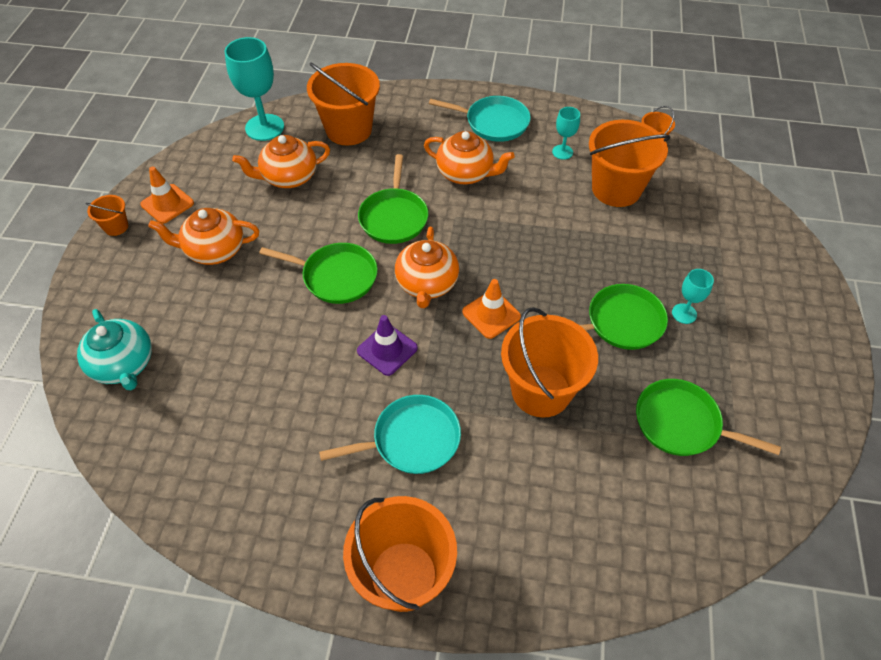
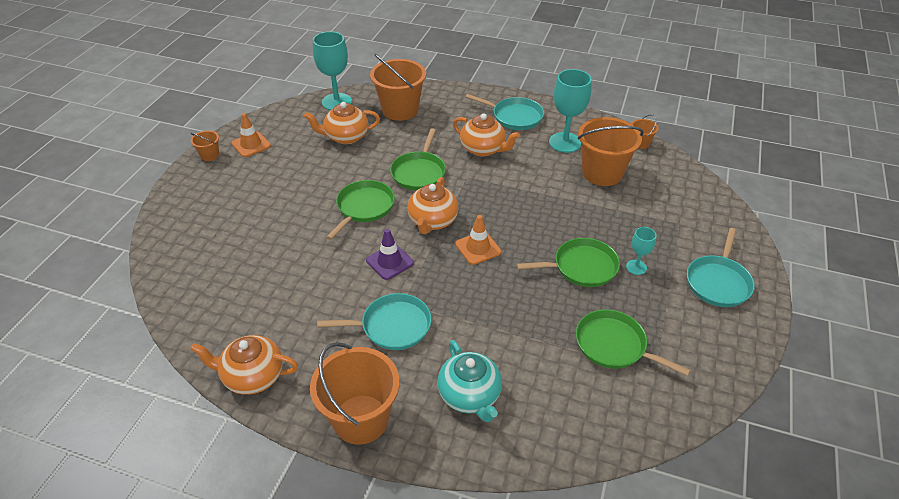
camera: 10 degrees right, 10 degrees down
turquoise teapot [77,309,152,390] -> turquoise teapot moved to [437,340,502,422]
orange teapot [148,208,259,265] -> orange teapot moved to [190,335,298,395]
green pan [259,243,378,304] -> green pan turned 90 degrees counterclockwise [326,180,395,240]
orange bucket [501,307,598,418] -> none
turquoise goblet [552,107,580,160] -> turquoise goblet [549,69,592,153], size x1.90
none -> turquoise pan [687,228,755,307]

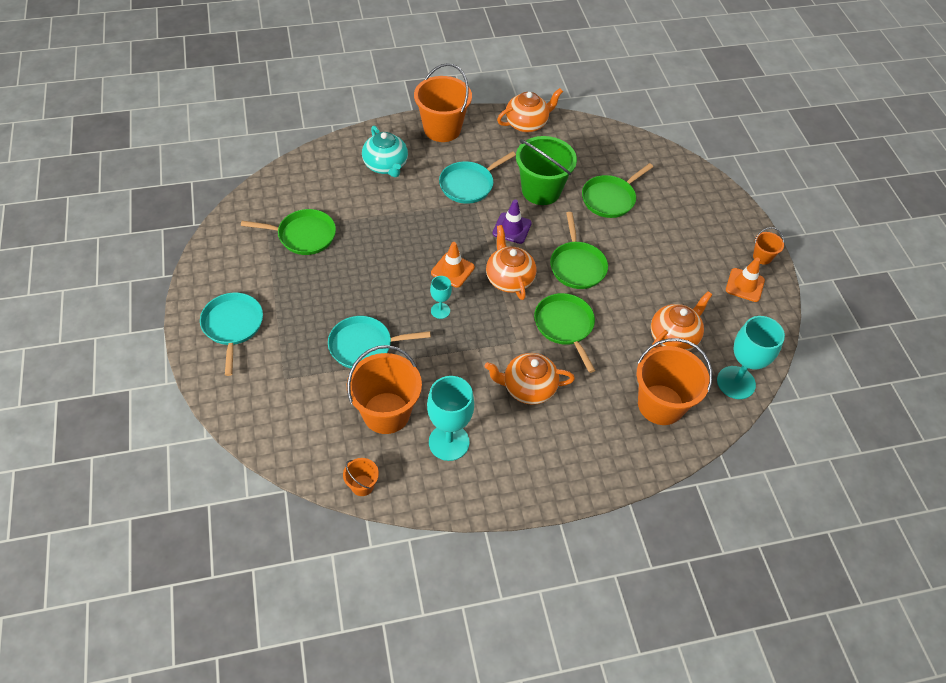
camera: 145 degrees right, 10 degrees up
turquoise teapot [437,340,502,422] -> turquoise teapot turned 150 degrees counterclockwise [362,125,408,177]
turquoise pan [465,94,544,130] -> turquoise pan moved to [328,316,431,369]
green pan [516,238,620,287] -> green pan moved to [582,163,653,218]
turquoise goblet [626,227,656,275] -> turquoise goblet moved to [430,276,452,319]
none -> green bucket [516,136,577,205]

